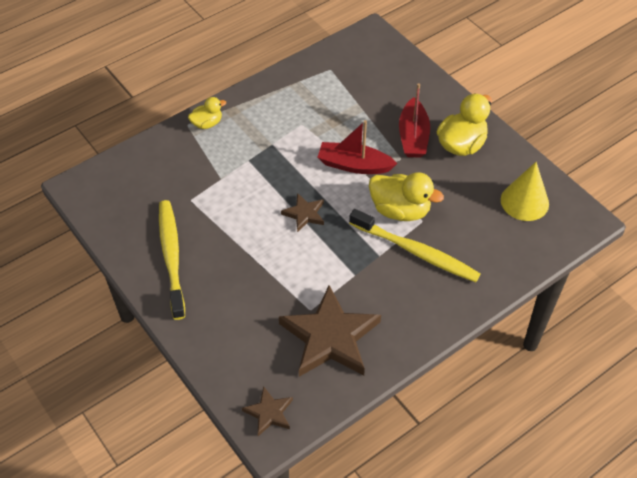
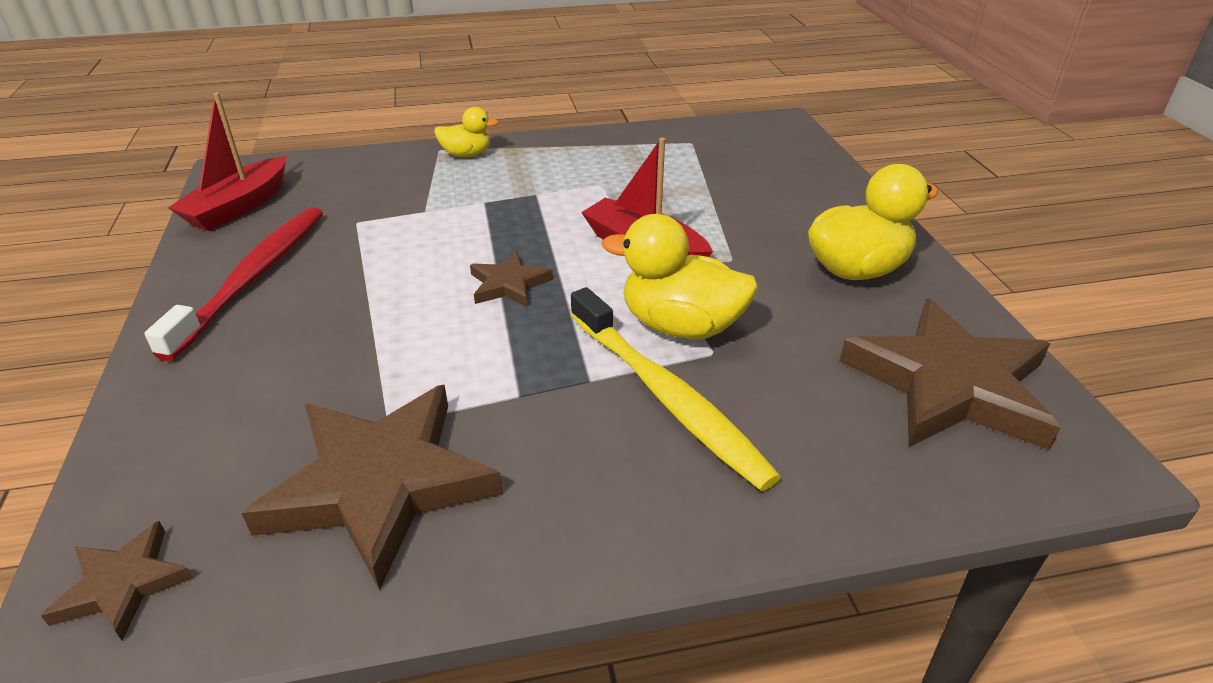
camera: 25 degrees right, 15 degrees down
yellow toothbrush [159,200,185,320] -> red toothbrush [144,207,323,361]
yellow duck [369,172,444,221] -> yellow duck turned 150 degrees clockwise [602,214,758,339]
red boat [399,83,430,158] -> red boat moved to [168,92,287,231]
yellow cone [501,162,549,221] -> brown star [840,298,1060,450]

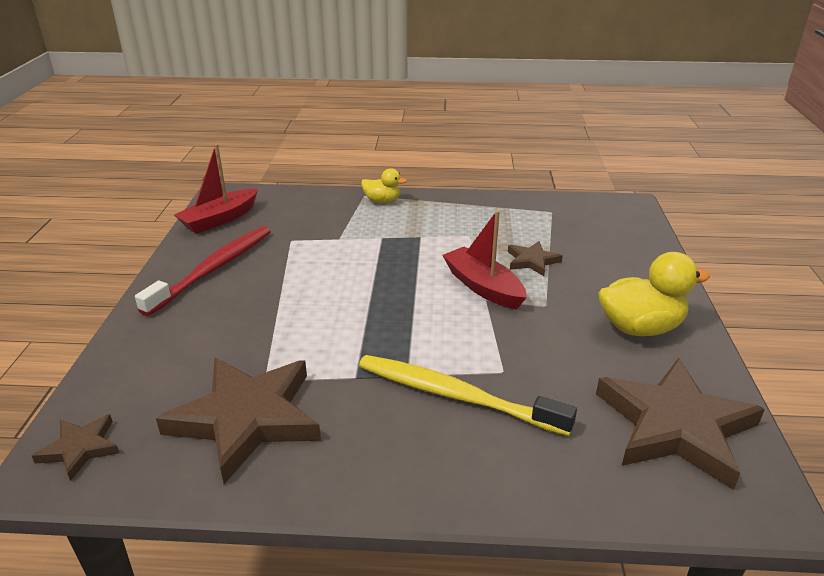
camera: 15 degrees right, 5 degrees down
brown star [470,251,553,307] -> brown star moved to [508,241,563,276]
yellow toothbrush [571,287,781,491] -> yellow toothbrush turned 135 degrees clockwise [359,355,577,436]
yellow duck [602,214,758,339] -> none

